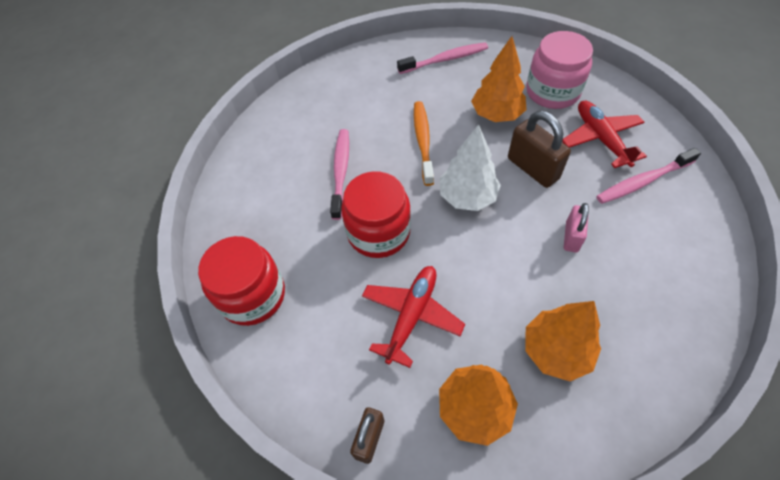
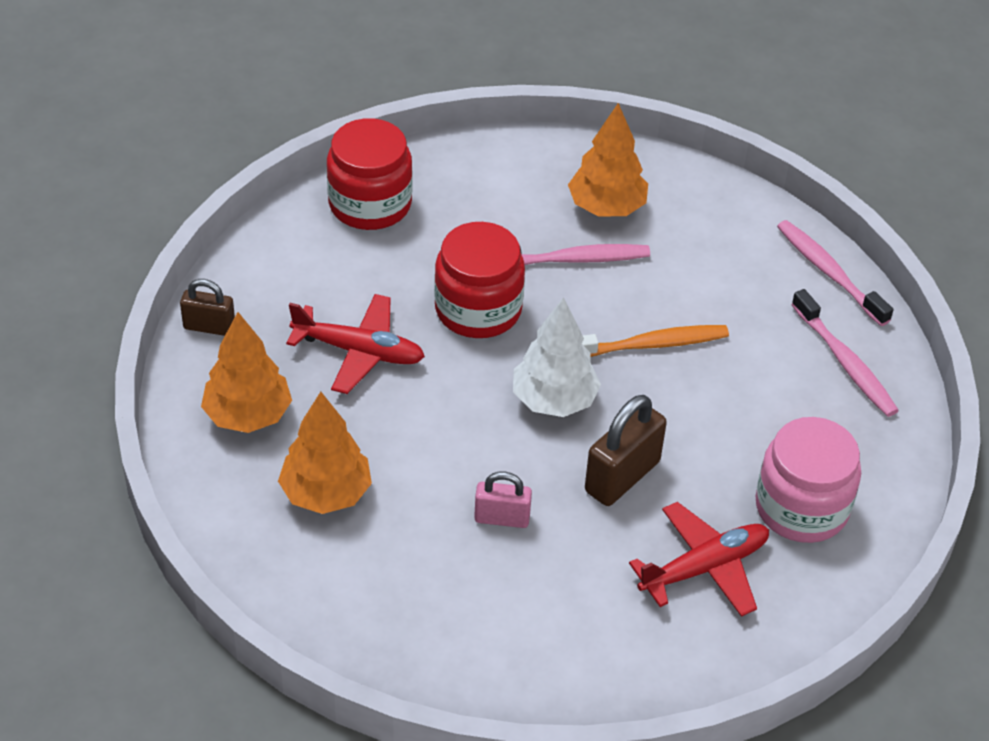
camera: 75 degrees right, 10 degrees down
orange tree [471,36,526,122] -> orange tree moved to [568,103,648,217]
pink toothbrush [596,148,701,204] -> pink toothbrush moved to [777,220,893,326]

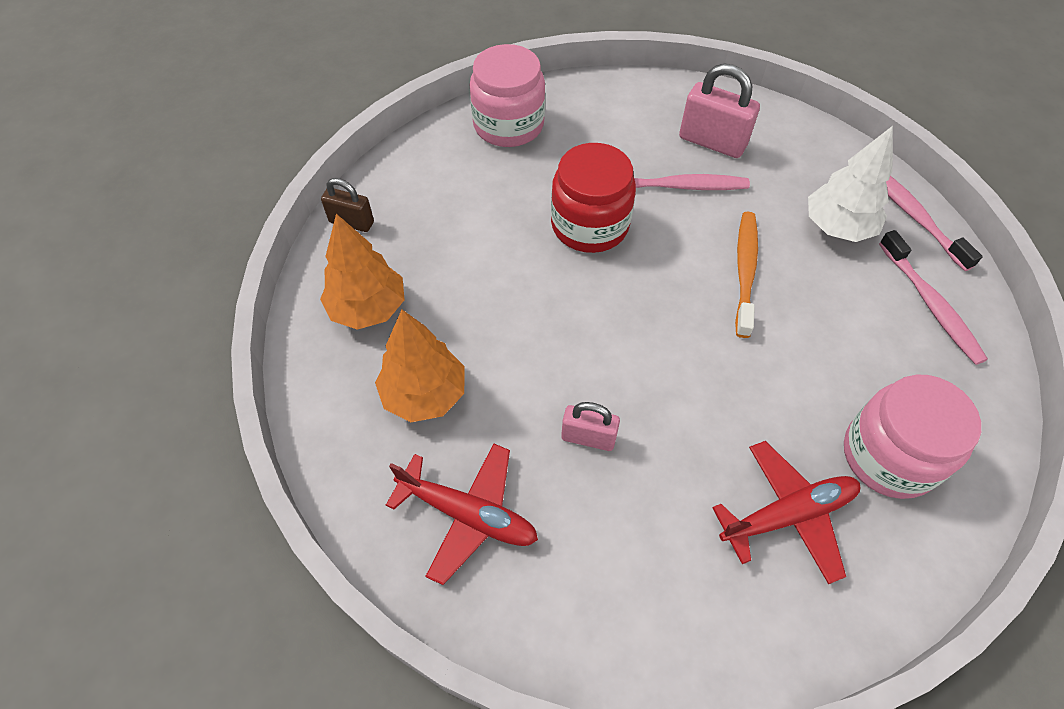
camera: 10 degrees right, 10 degrees up
red plane [286,294,425,394] -> red plane moved to [386,443,538,585]
red jar [327,118,413,230] -> pink jar [470,44,545,147]
white tree [513,297,601,417] -> white tree moved to [808,126,893,242]
orange tree [568,103,648,217] -> pink padlock [679,64,760,158]
orange toothbrush [582,325,729,357] -> orange toothbrush turned 75 degrees counterclockwise [735,212,758,338]
brown padlock [585,395,667,506] -> none

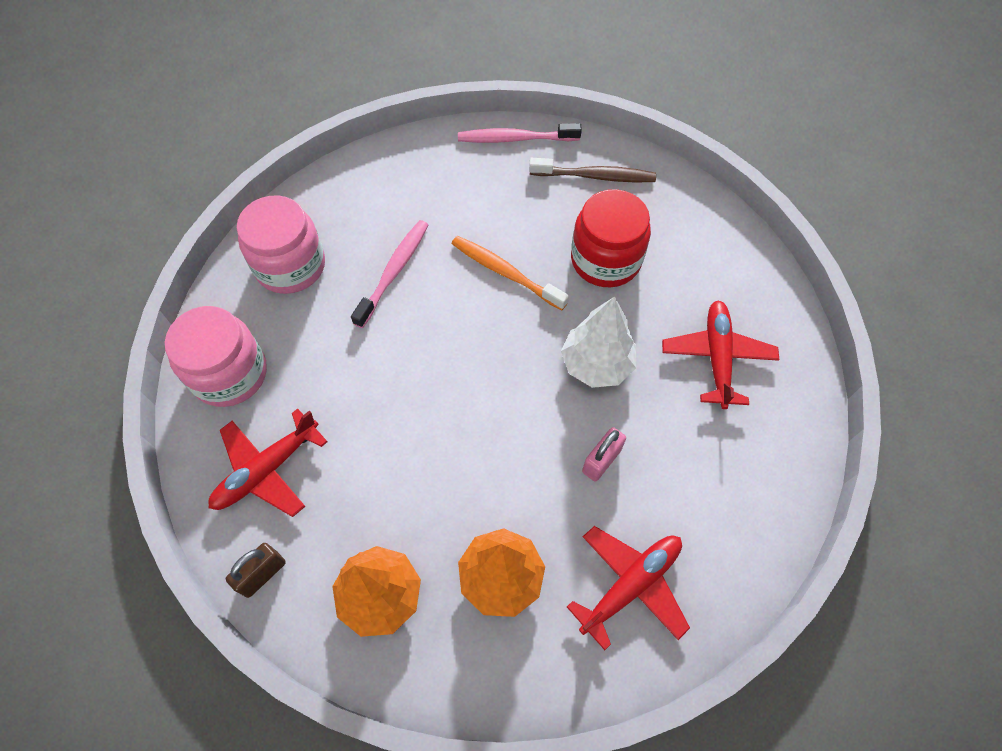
camera: 65 degrees left, 5 degrees up
red jar [551,143,636,253] -> red jar moved to [571,189,651,287]
pink padlock [679,64,760,158] -> none
white tree [808,126,893,242] -> white tree moved to [561,296,636,388]
pink jar [844,375,981,499] -> pink jar moved to [237,195,325,294]
pink toothbrush [879,230,988,365] -> brown toothbrush [529,158,656,183]
none -> red plane [208,409,327,517]

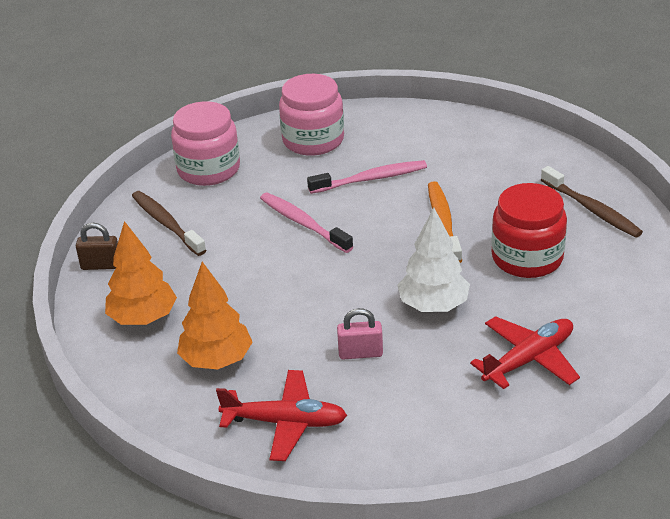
camera: 50 degrees right, 25 degrees down
red plane [208,409,327,517] -> brown toothbrush [132,191,206,256]
pink toothbrush [458,123,582,143] -> pink toothbrush moved to [260,193,353,253]

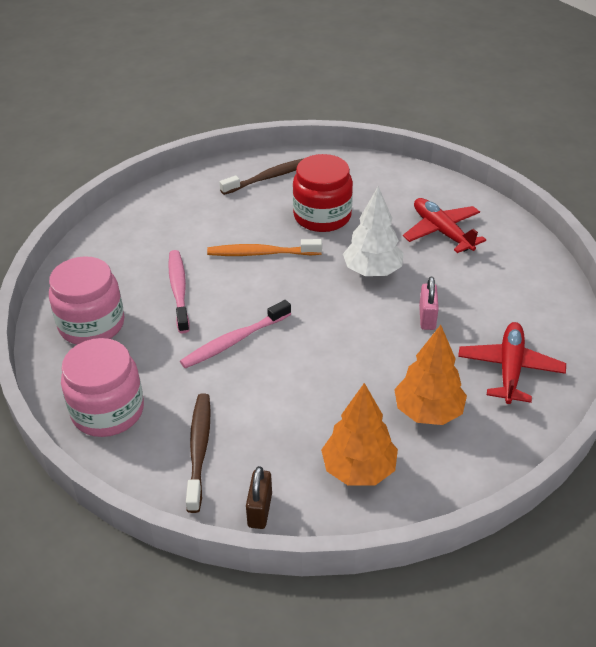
camera: 85 degrees left, 5 degrees up
brown toothbrush [132,191,206,256] -> brown toothbrush turned 120 degrees clockwise [186,393,211,513]

